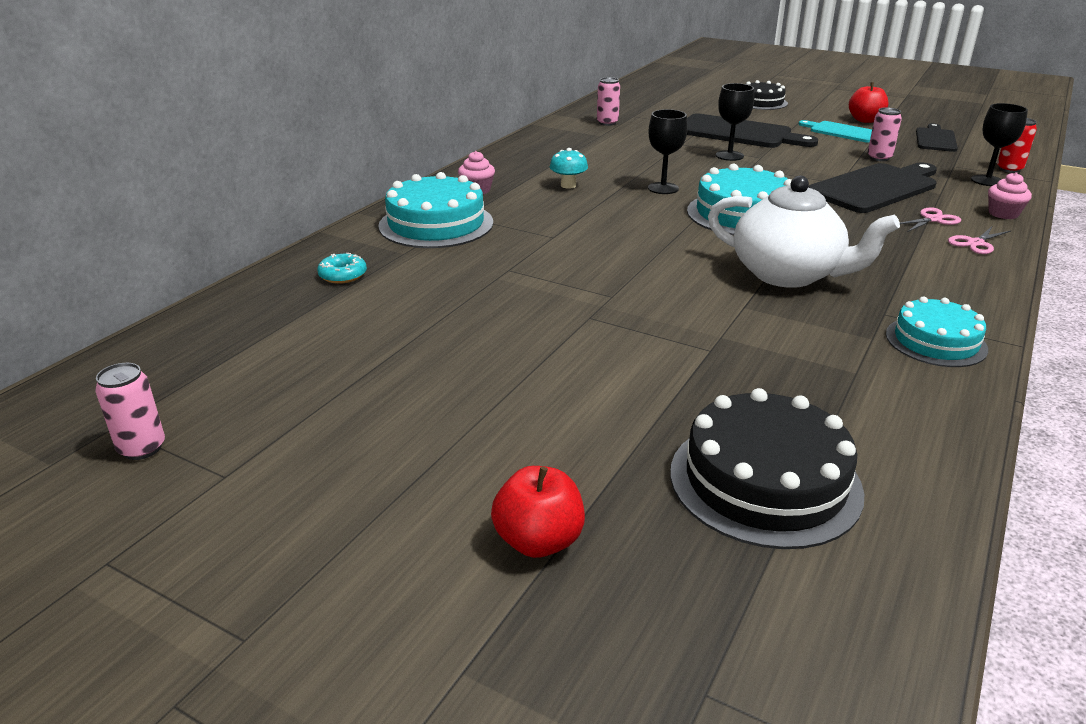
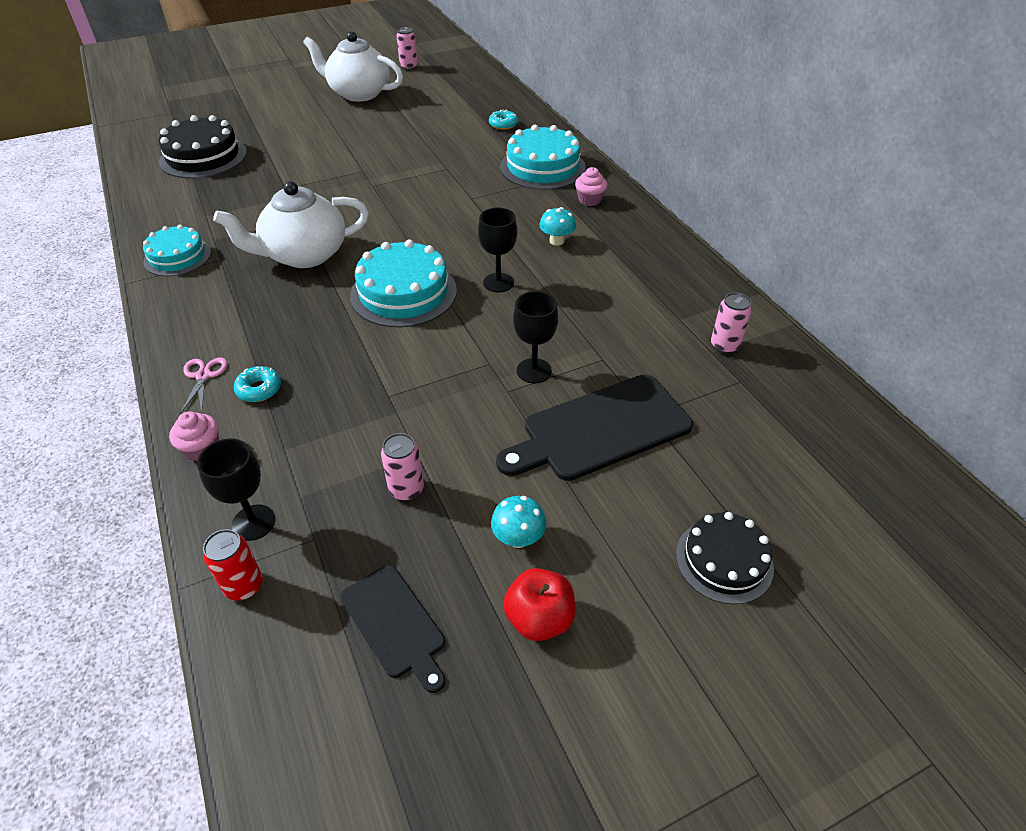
camera: 125 degrees right, 15 degrees up
red apple [491,466,585,558] -> none
turquoise cutting board [799,120,872,142] -> turquoise mushroom [491,496,546,548]
black cutting board [808,162,937,213] -> none
pink scissors [900,207,961,232] -> turquoise donut [234,366,281,402]
none -> white teapot [303,31,403,102]

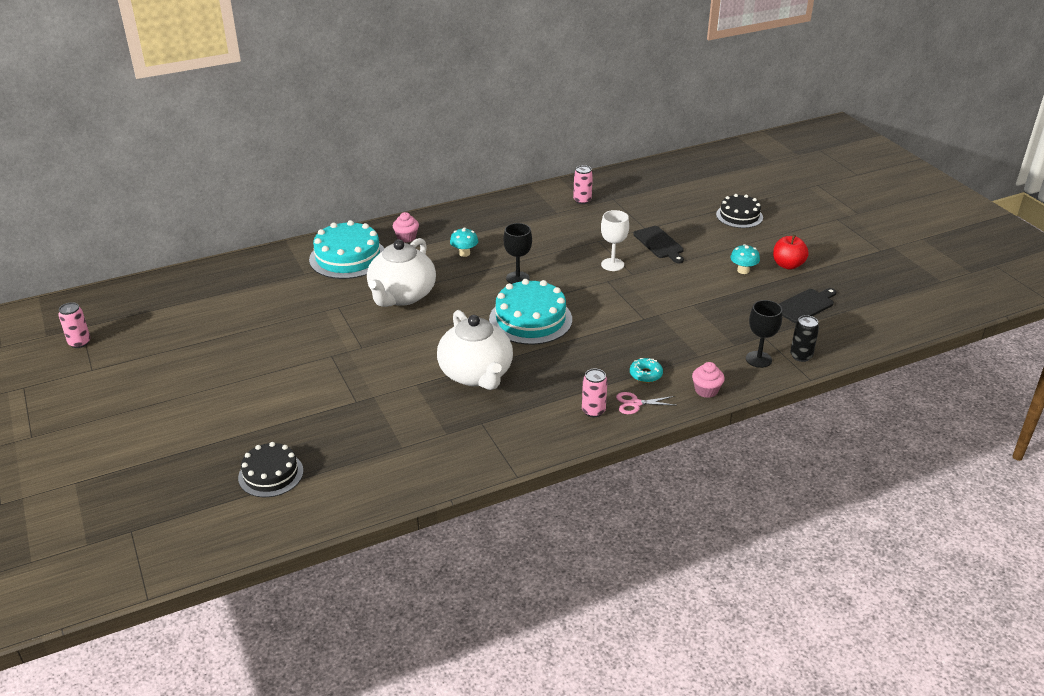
camera: 90 degrees left, 10 degrees down
turquoise cake [143,225,211,276] -> none
black cake [159,115,247,178] -> black cake [238,442,304,497], size x0.64
red can [203,529,263,601] -> black can [790,315,819,362]
white teapot [303,31,403,102] -> white teapot moved to [367,238,436,307]
pink can [381,433,424,501] -> pink can moved to [582,368,608,417]
turquoise donut [489,110,518,130] -> none
black cutting board [496,374,693,481] -> black cutting board [633,226,684,263], size x0.58
black goblet [513,291,558,383] -> white goblet [601,210,629,271]

